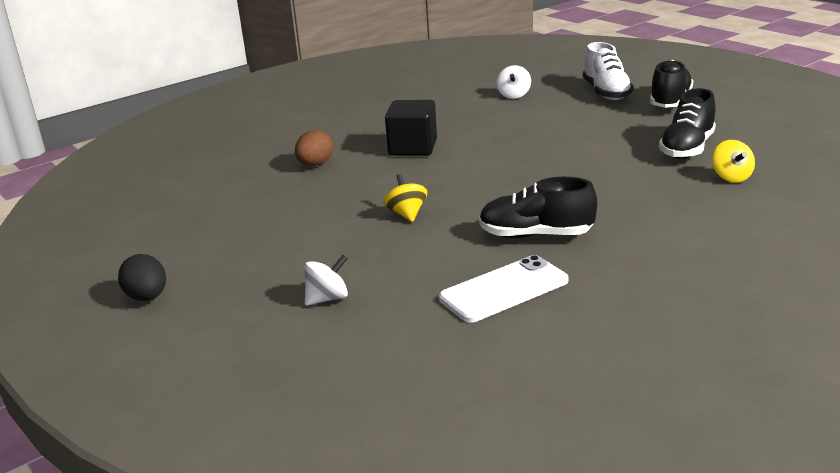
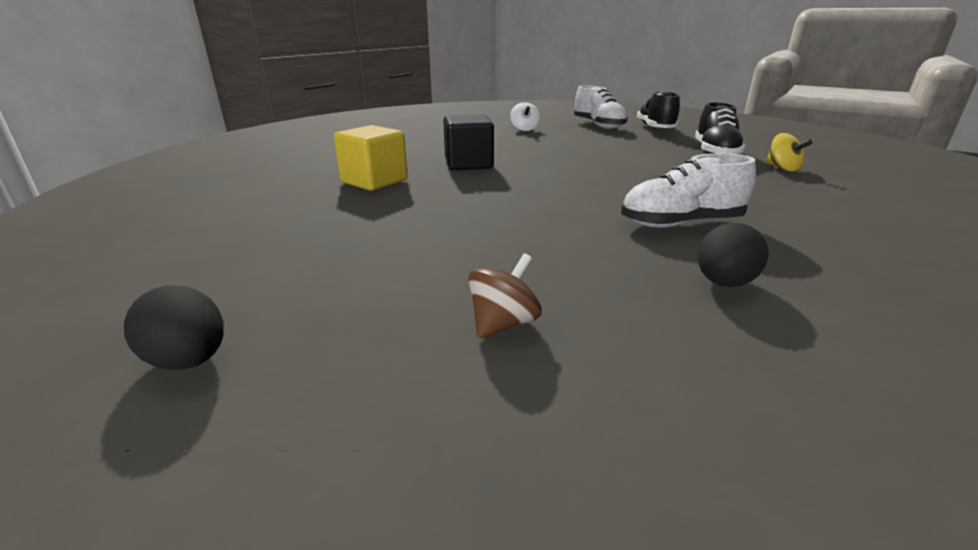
camera: 20 degrees left, 0 degrees up
brown egg [295,130,333,166] -> yellow cube [334,125,408,191]
white spinning top [304,255,348,306] -> brown spinning top [468,254,542,338]
yellow spinning top [383,174,427,222] -> none
white phone [439,255,569,323] -> black egg [697,223,769,287]
black shoe [479,177,597,238] -> white shoe [621,153,756,228]

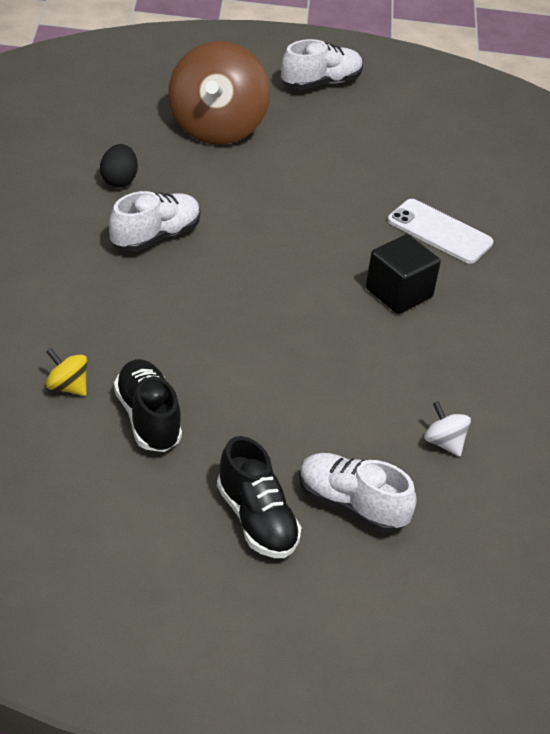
camera: 145 degrees right, 15 degrees up
black egg [124,285,224,370] -> white shoe [281,39,363,90]
yellow cube [334,125,408,191] -> white phone [388,199,493,264]
brown spinning top [468,254,542,338] -> brown spinning top [168,41,270,145], size x2.50

